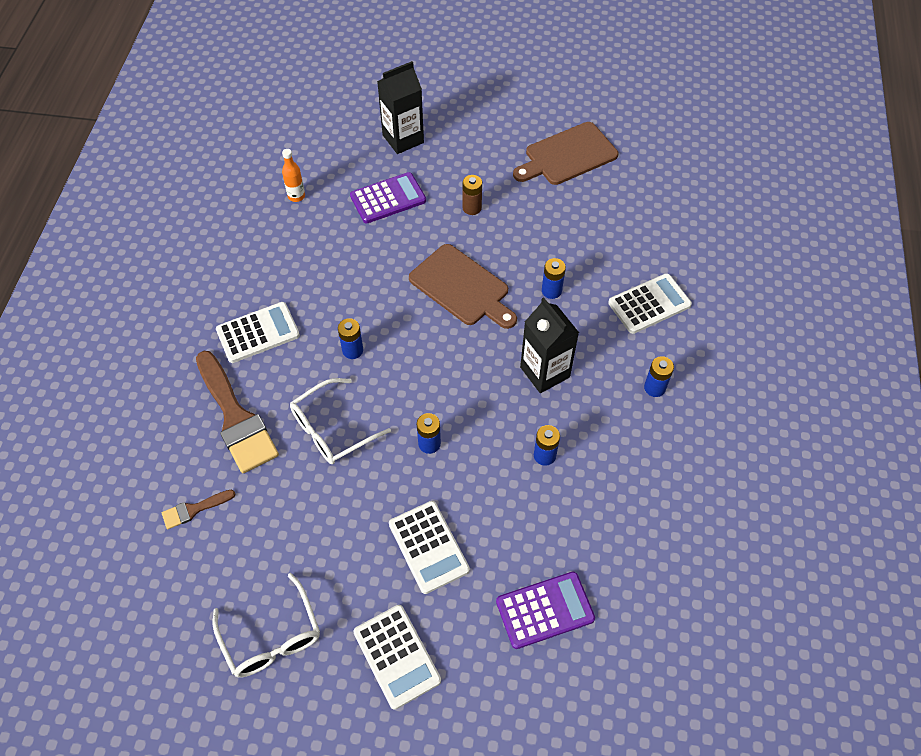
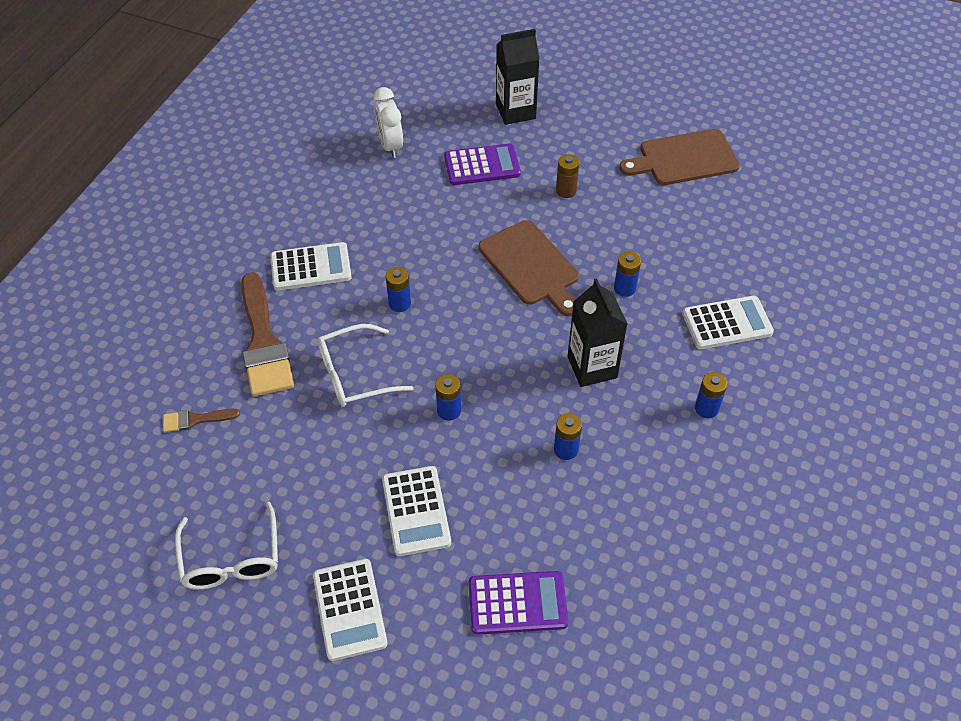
camera: 15 degrees right, 5 degrees down
orange bottle [282,149,305,202] -> white clock [374,87,403,158]

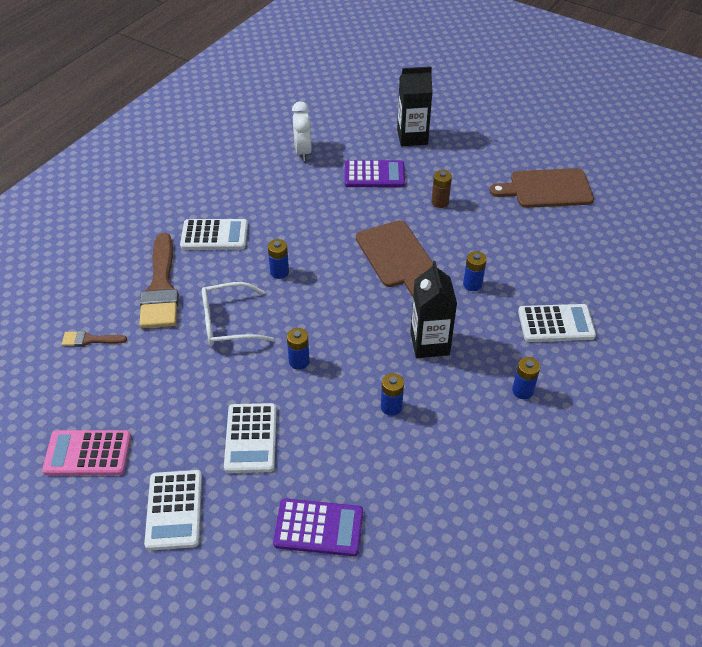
camera: 10 degrees right, 5 degrees down
white glasses [175,502,278,590] -> pink calculator [42,430,131,475]

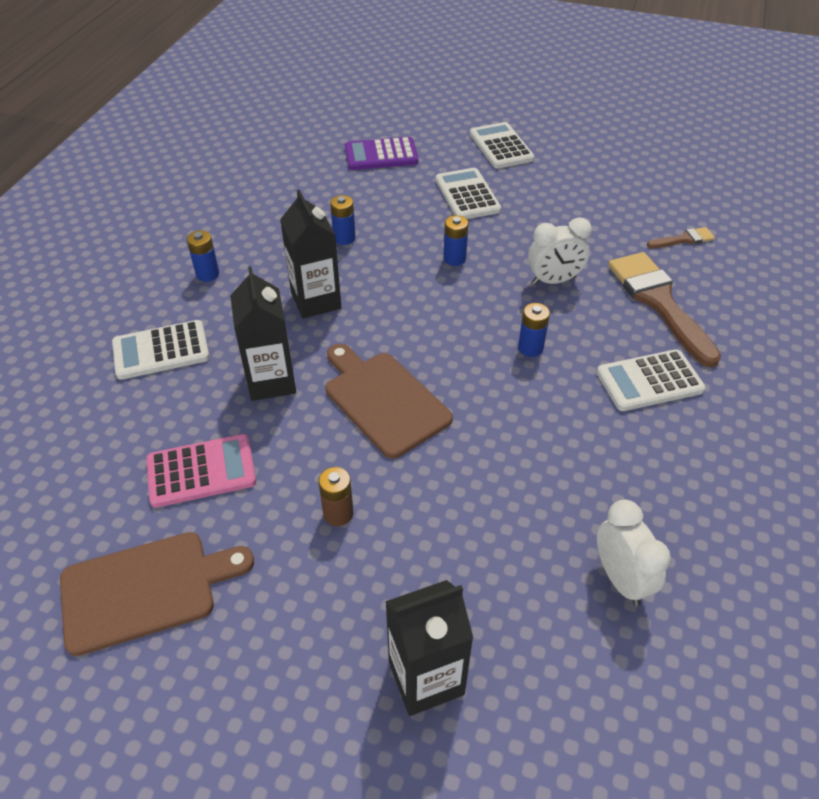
camera: 165 degrees right, 0 degrees up
pink calculator [42,430,131,475] -> pink calculator moved to [146,434,256,508]
white glasses [202,282,274,346] -> white clock [528,217,592,285]
purple calculator [344,160,405,187] -> none
blue battery [463,251,487,291] -> black carton [230,266,296,401]

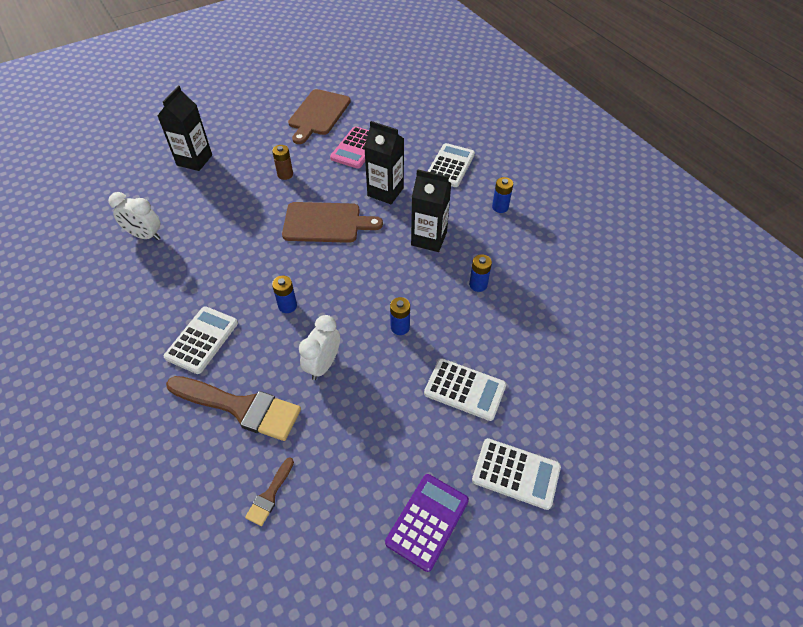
camera: 130 degrees right, 5 degrees up
purple calculator [345,137,419,170] -> purple calculator moved to [385,474,469,572]

